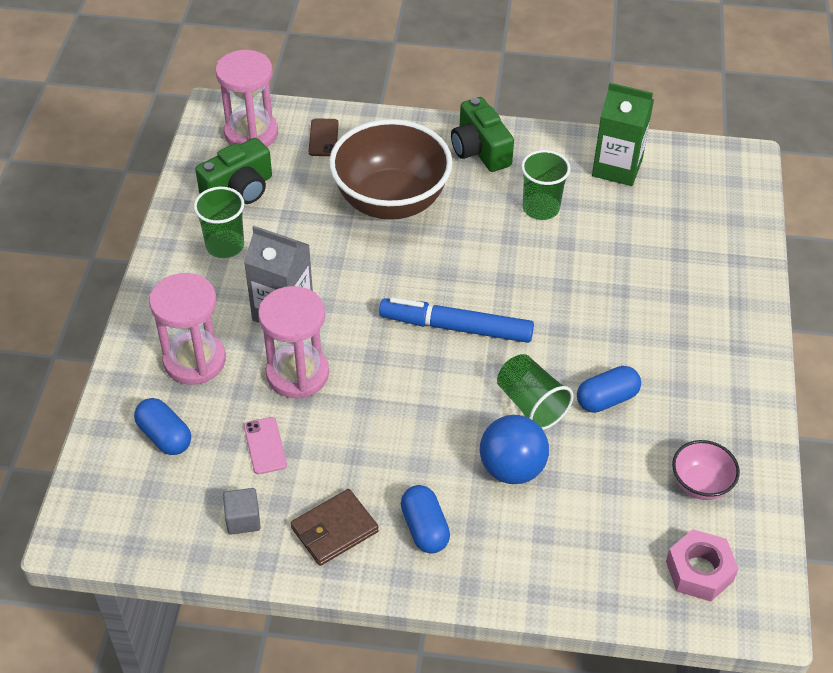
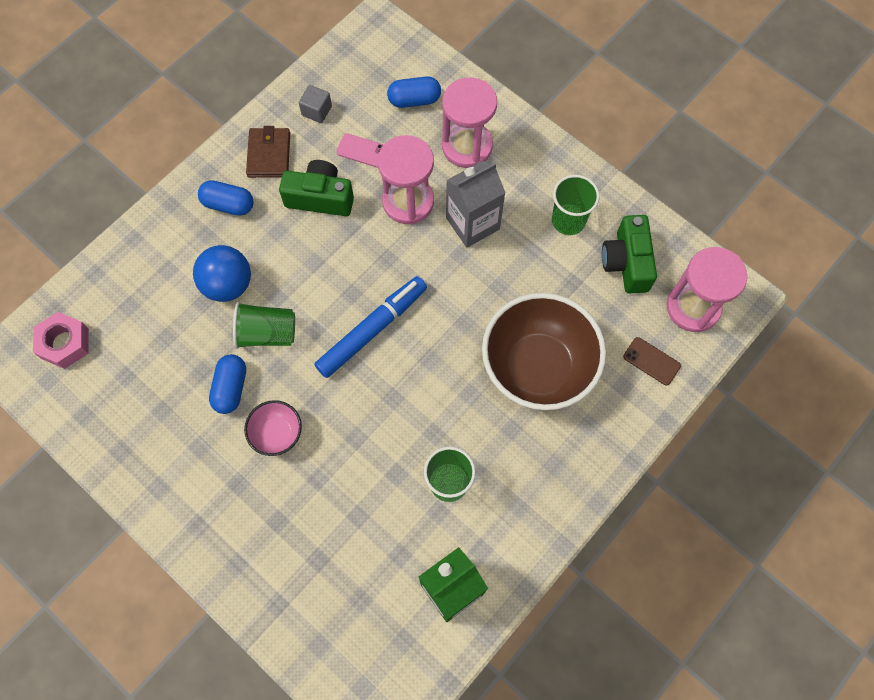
camera: 125 degrees right, 20 degrees up
green camera [451,97,514,172] -> green camera moved to [279,160,354,216]
pink bowl [672,440,740,500] -> pink bowl moved to [244,400,302,456]

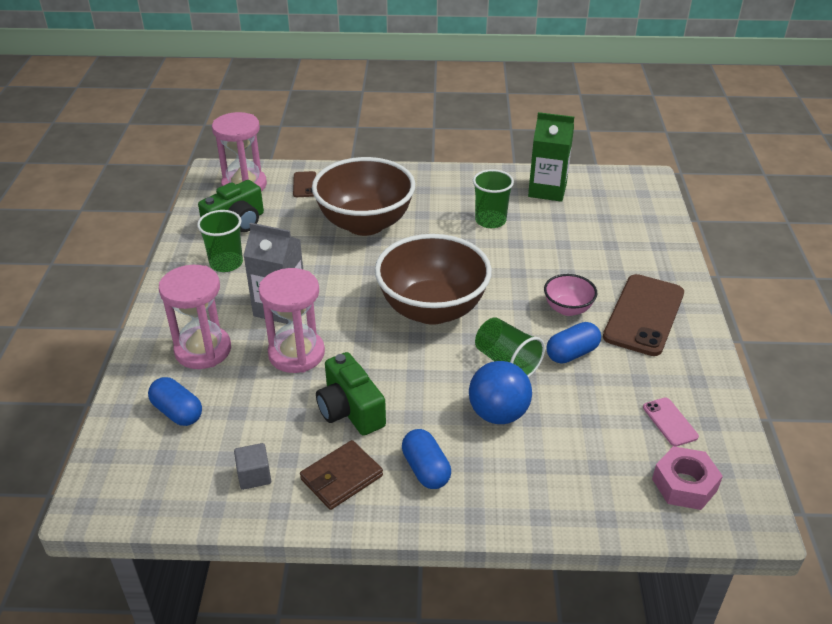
camera: 130 degrees left, 30 degrees down
blue marker [314,276,427,378] -> brown bowl [375,234,492,325]
pink phone [336,133,384,168] -> pink phone moved to [643,398,699,447]
none -> brown phone [603,274,684,356]

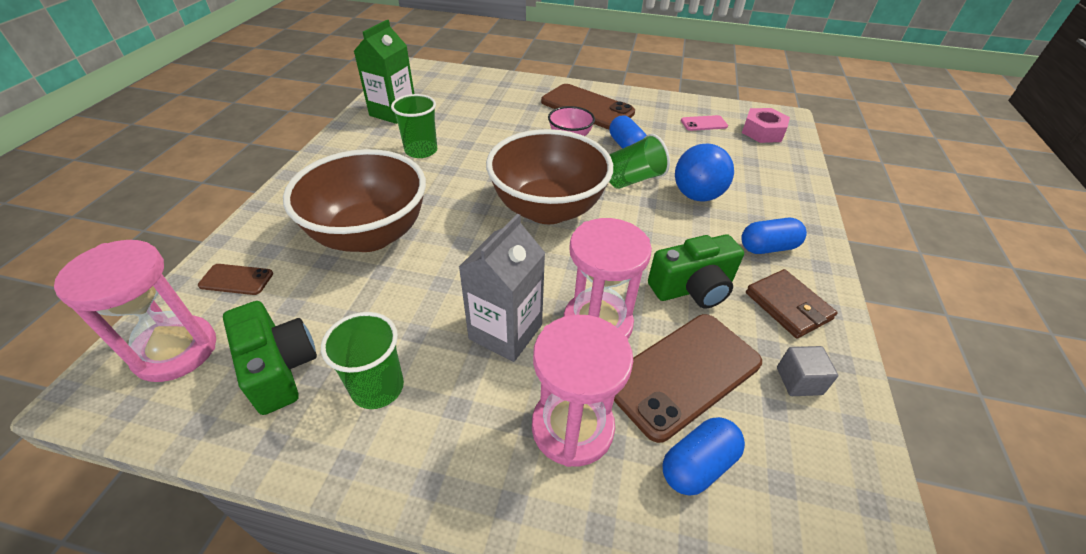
camera: 80 degrees left, 5 degrees up
none -> brown phone [614,314,762,443]

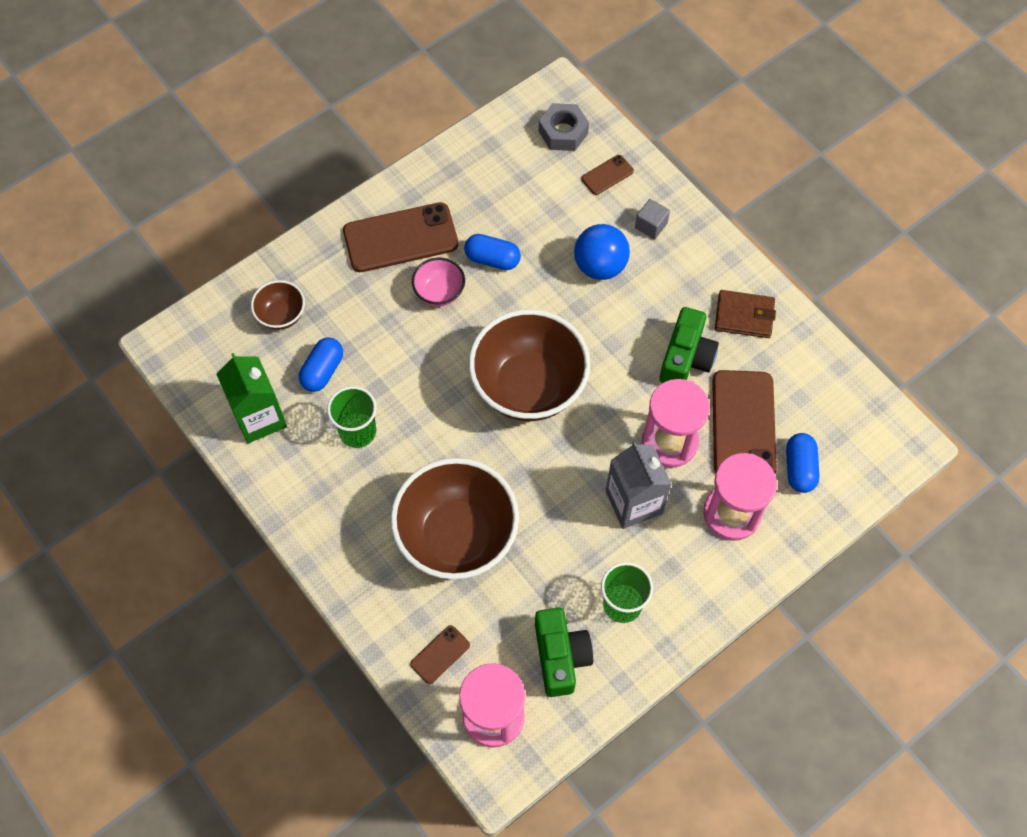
camera: 50 degrees left, 20 degrees up
green camera [223,301,317,415] -> green camera turned 75 degrees clockwise [535,608,593,697]
green cup [609,134,670,189] -> none
pink phone [681,115,728,131] -> none
blue capsule [741,218,807,254] -> blue capsule moved to [299,337,343,392]
pink nut [742,108,790,143] -> grey nut [539,103,589,151]
grey cube [777,346,838,396] -> grey cube moved to [635,199,670,239]
none -> brown bowl [251,280,305,330]
none -> brown phone [581,155,634,195]

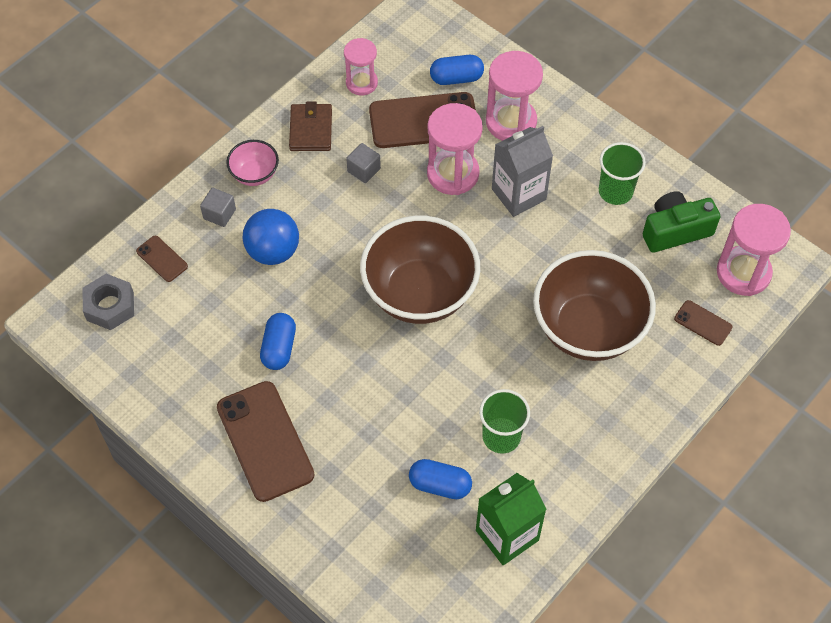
camera: 100 degrees left, 5 degrees down
brown bowl [251,280,305,330] -> none
pink bowl [412,258,465,306] -> pink bowl moved to [226,140,279,186]
green camera [660,307,719,383] -> grey cube [346,143,381,183]
none -> pink hourglass [344,38,378,95]

